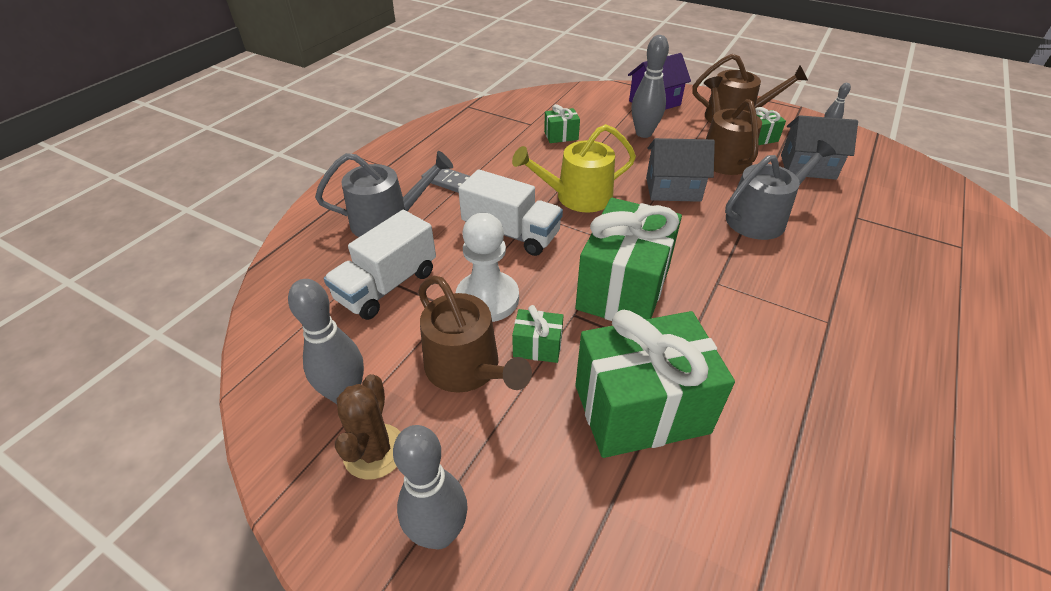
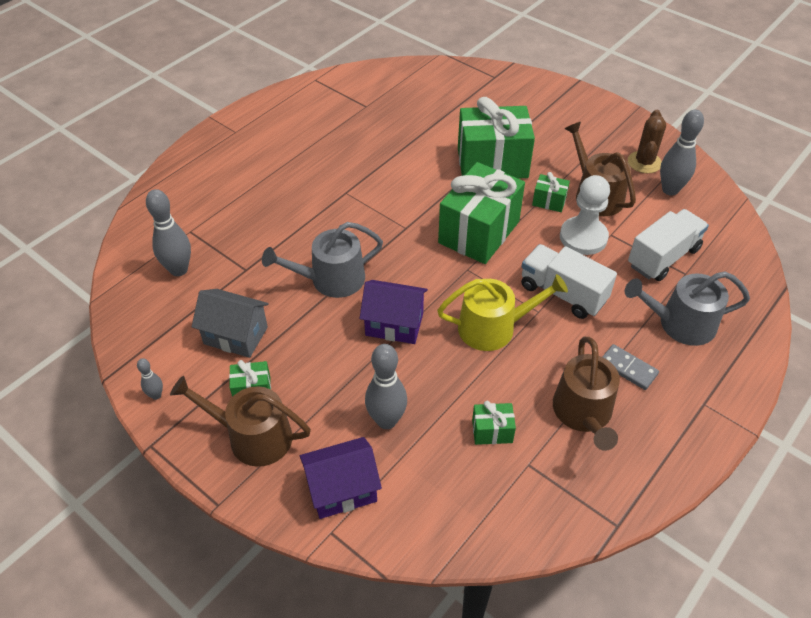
camera: 170 degrees left, 5 degrees up
grey bowling pin [393,425,468,549] -> grey bowling pin moved to [146,189,191,276]
grey house [646,138,715,202] -> purple house [360,280,428,344]
brown watering can [704,76,762,175] -> brown watering can moved to [553,337,620,451]

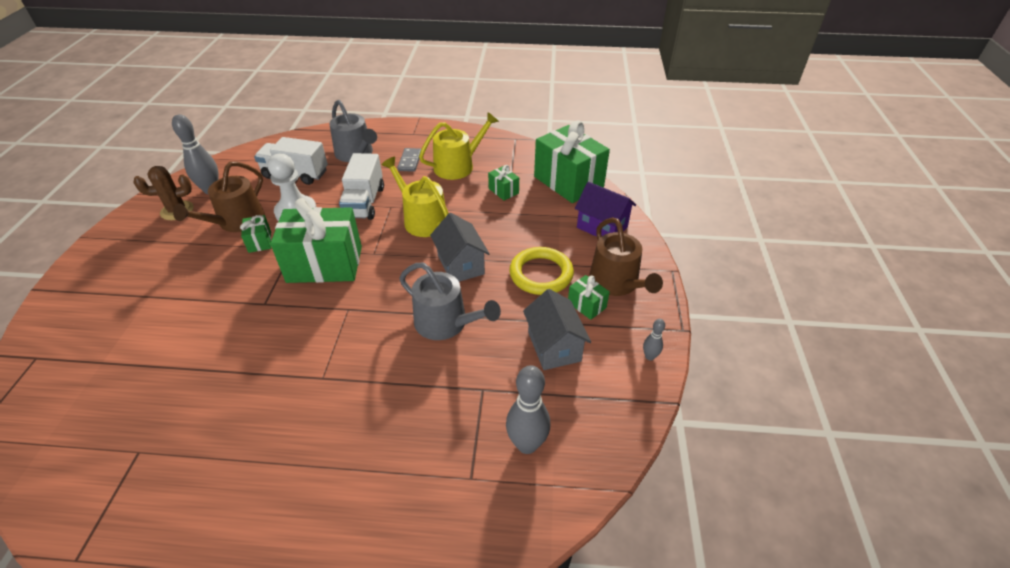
camera: 125 degrees left, 5 degrees down
purple house [360,280,428,344] -> grey house [430,213,490,282]
grey bowling pin [365,344,407,429] -> none
green gift [458,97,535,179] -> green gift moved to [534,121,610,203]
brown watering can [553,337,620,451] -> yellow watering can [419,112,499,180]
none -> yellow ring [509,247,574,295]

